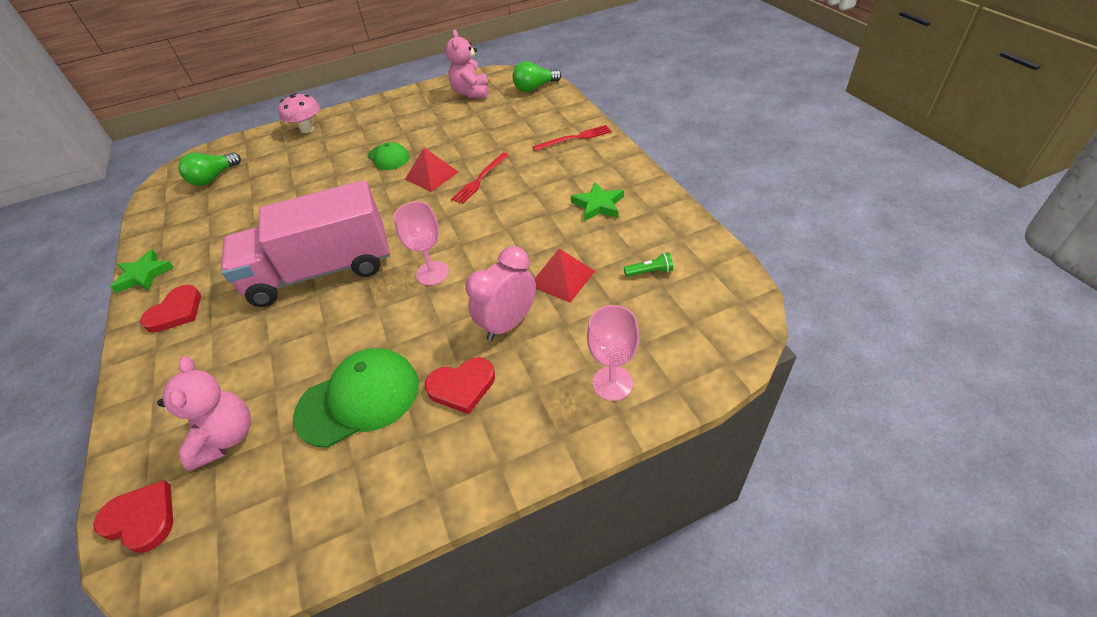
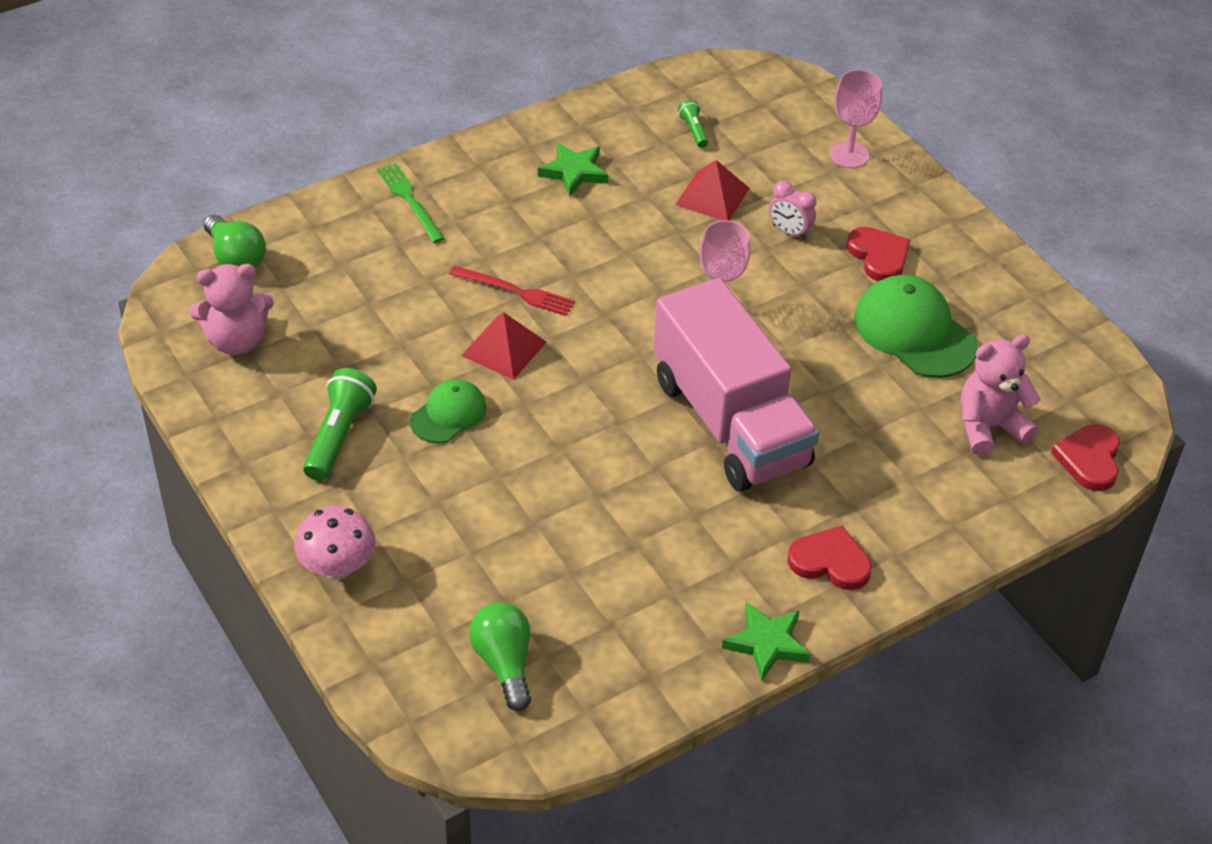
camera: 105 degrees left, 0 degrees up
green light bulb [178,152,241,186] -> green light bulb turned 135 degrees counterclockwise [469,602,531,711]
pink clock [466,246,536,341] -> pink clock [769,181,816,240], size x0.60
red fork [533,125,612,151] -> green fork [377,163,445,243]
none -> green flashlight [303,368,377,481]

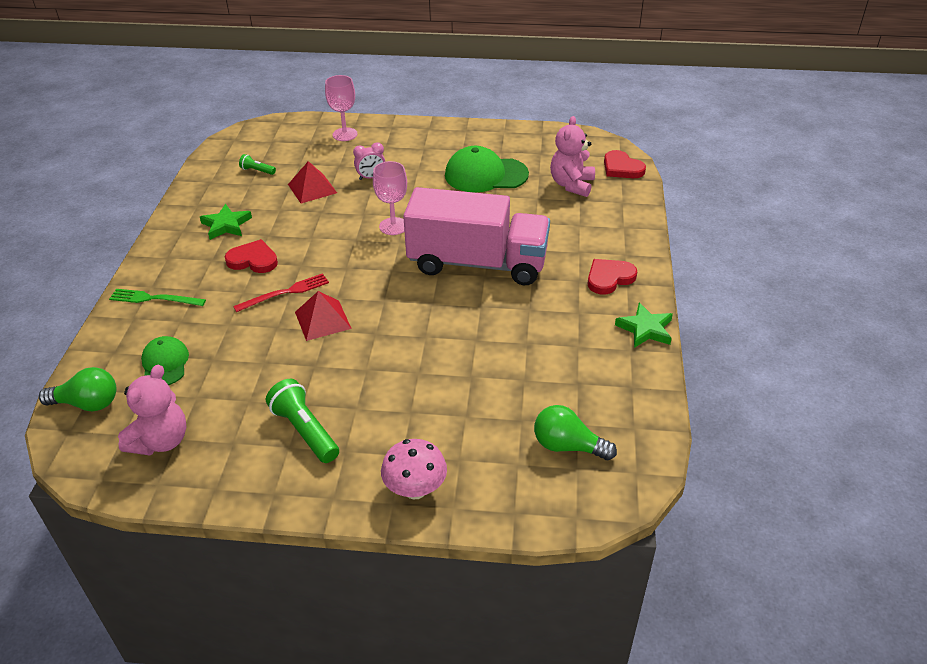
camera: 50 degrees left, 5 degrees down
green cap [410,379,487,443] -> green cap moved to [141,336,189,385]
red heart [847,227,910,281] -> red heart moved to [225,239,278,273]

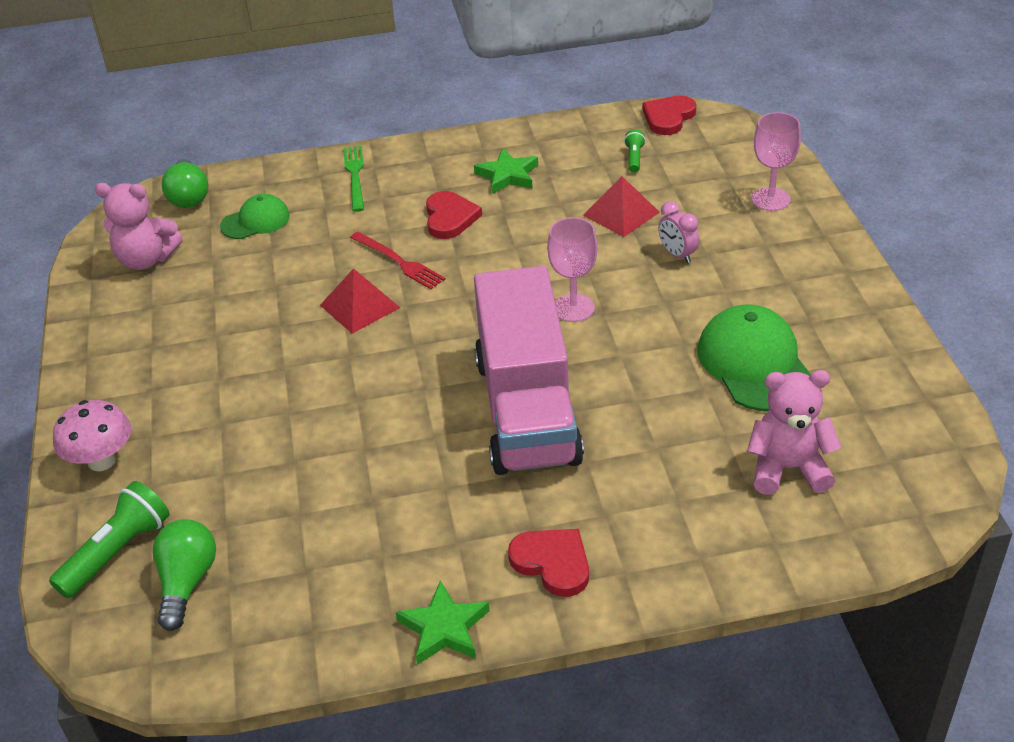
camera: 75 degrees right, 0 degrees up
green flashlight [266,379,339,463] -> green flashlight moved to [49,481,170,598]
red heart [604,150,646,178] -> red heart moved to [642,95,696,135]

